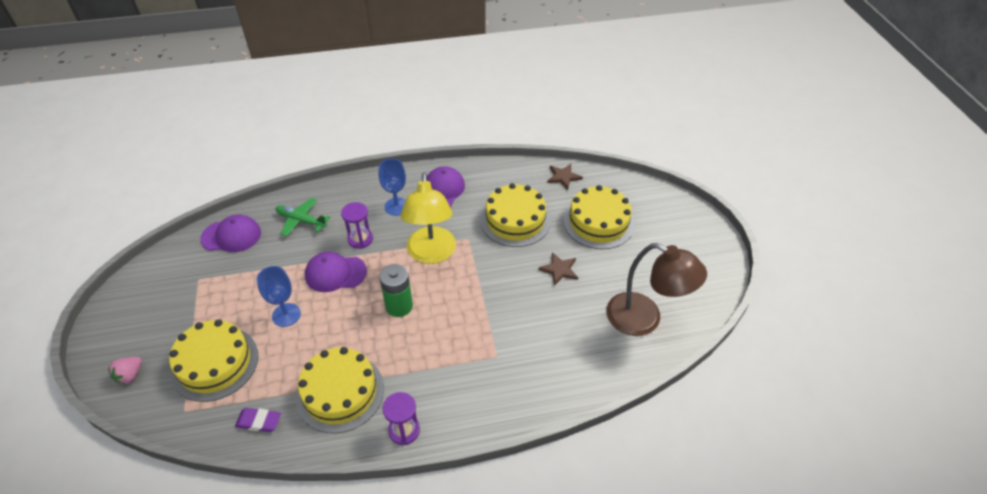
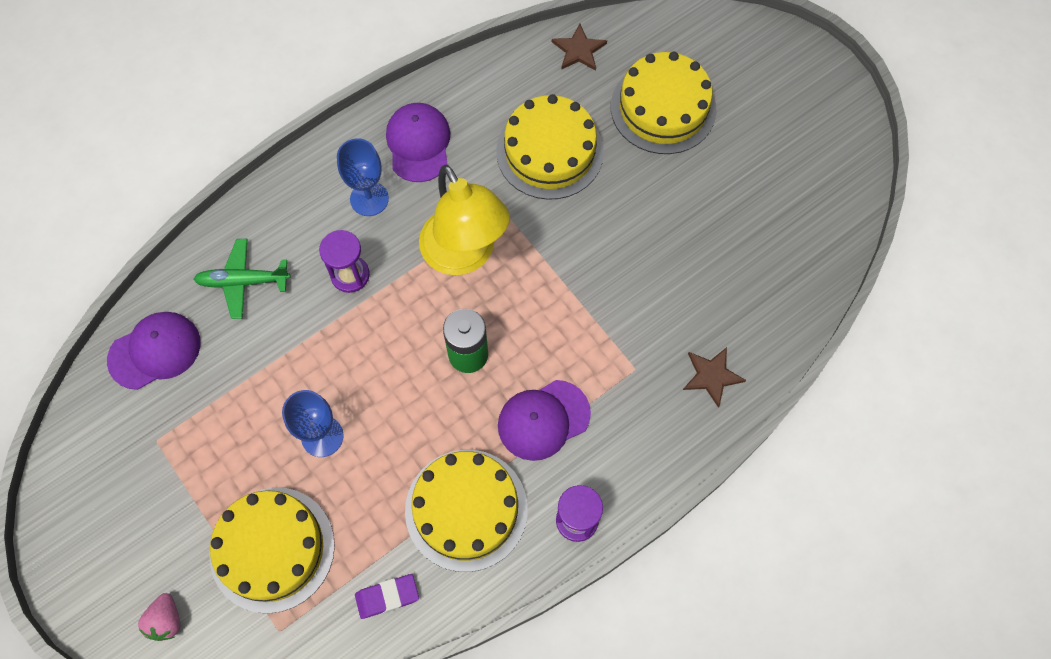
camera: 25 degrees left, 20 degrees up
purple cap [305,252,367,292] -> purple cap moved to [498,380,591,461]
brown star [538,252,578,286] -> brown star moved to [683,347,746,408]
brown lamp [606,243,707,336] -> none

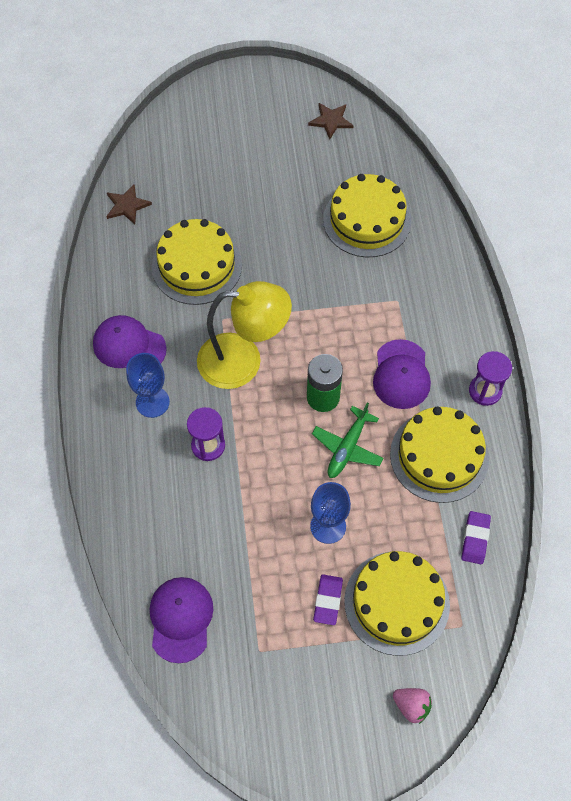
camera: 60 degrees left, 5 degrees down
green plane [194,239,291,319] -> green plane moved to [312,402,384,478]
yellow cake [611,51,716,154] -> yellow cake moved to [323,174,411,257]
brown star [683,347,746,408] -> brown star moved to [308,103,354,139]
none -> purple eraser [313,574,343,625]

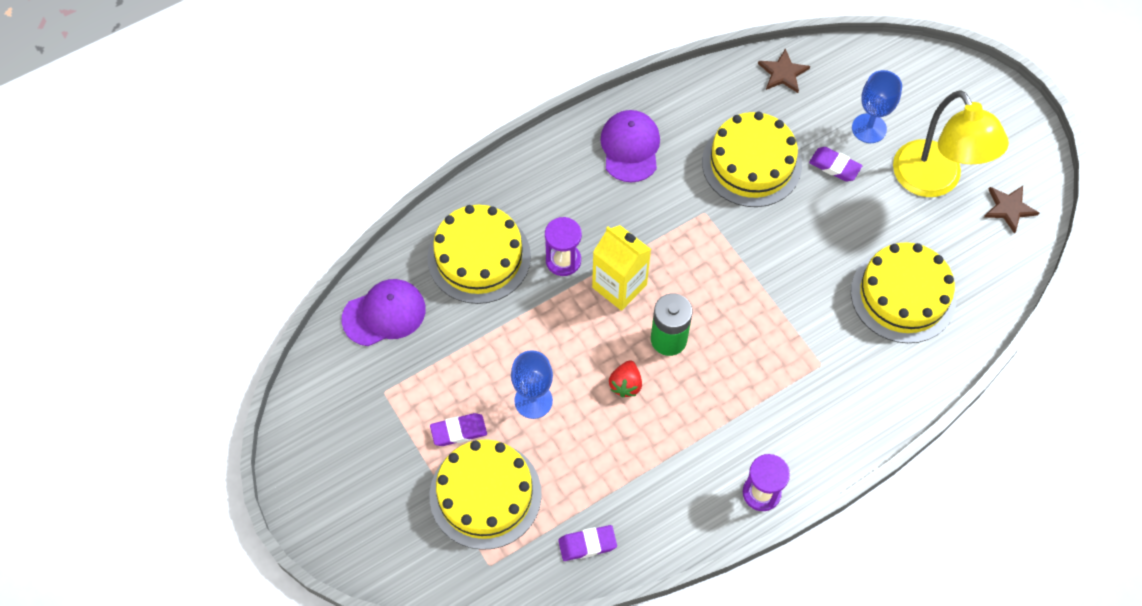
camera: 65 degrees right, 0 degrees up
blue goblet [126,353,170,418] -> blue goblet moved to [852,70,902,143]
yellow lamp [197,281,292,389] -> yellow lamp moved to [893,90,1009,197]
green plane [312,402,384,478] -> red strawberry [609,361,642,397]
purple cap [373,339,431,409] -> none
yellow cake [390,407,489,503] -> yellow cake moved to [427,205,531,304]
pink strawberry [393,688,432,724] -> none
none -> yellow carton [592,225,651,311]
none -> purple eraser [809,147,862,181]

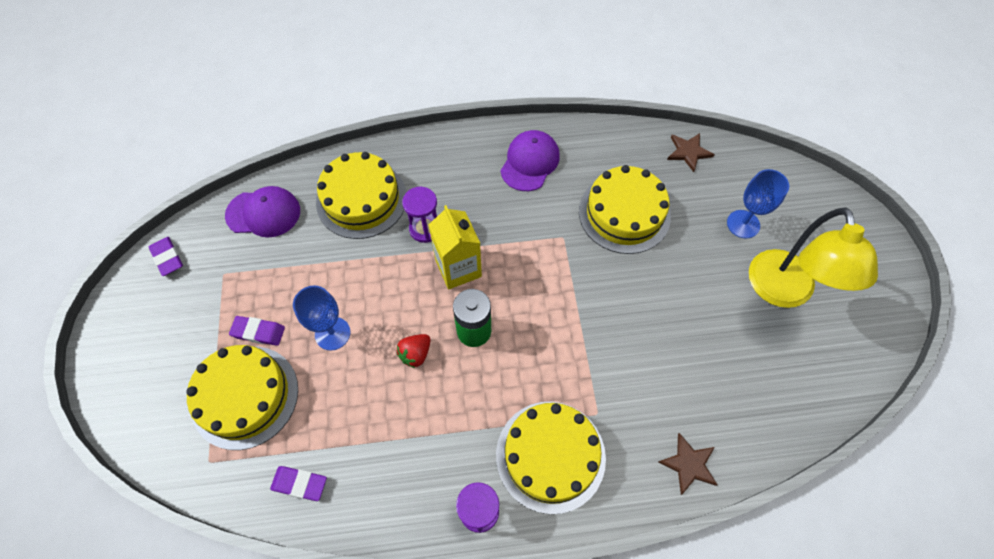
camera: 25 degrees right, 0 degrees up
purple eraser [809,147,862,181] -> purple eraser moved to [149,237,183,276]
yellow cake [851,242,956,343] -> yellow cake moved to [496,402,606,514]
brown star [984,186,1039,234] -> brown star moved to [659,433,718,495]

